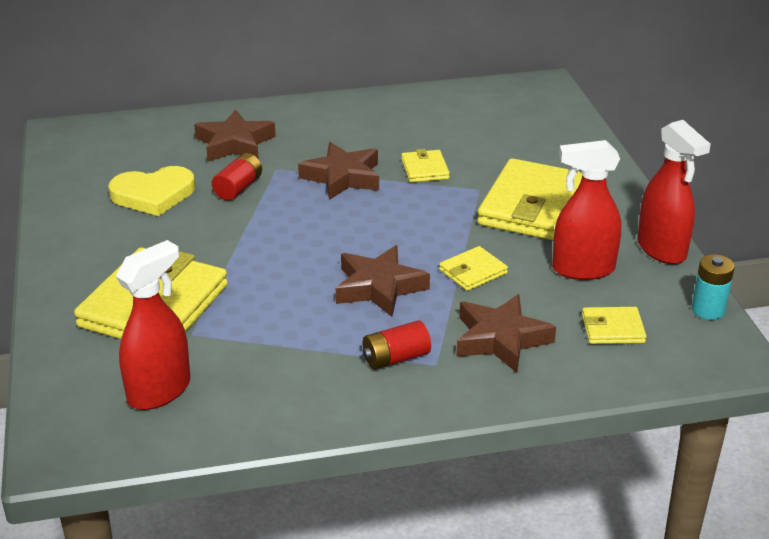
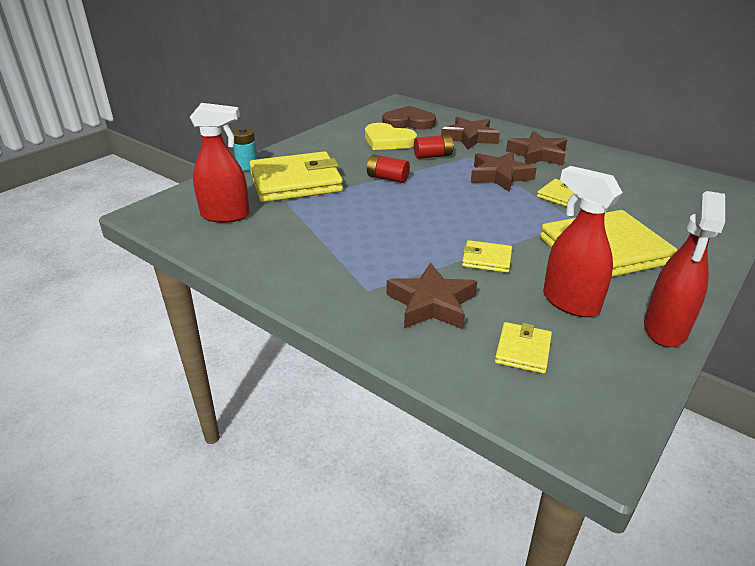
camera: 50 degrees right, 0 degrees up
brown star [336,245,430,317] -> brown star moved to [506,131,567,165]
red battery [363,320,431,370] -> red battery moved to [367,154,410,183]
yellow wallet [582,307,646,344] -> yellow wallet turned 60 degrees clockwise [495,322,552,374]
turquoise battery [692,254,735,320] -> turquoise battery moved to [232,127,257,171]
none -> brown heart [382,106,436,130]

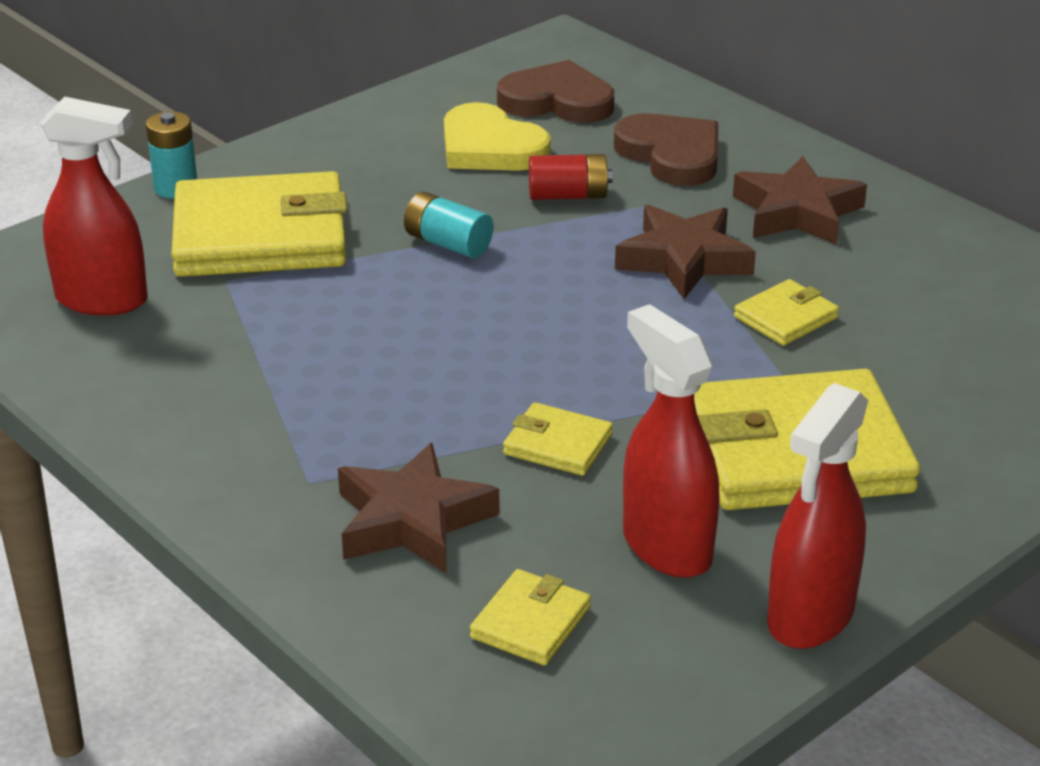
camera: 10 degrees right, 0 degrees up
red battery [367,154,410,183] -> turquoise battery [404,192,493,258]
brown star [441,117,500,149] -> brown heart [614,113,718,186]

